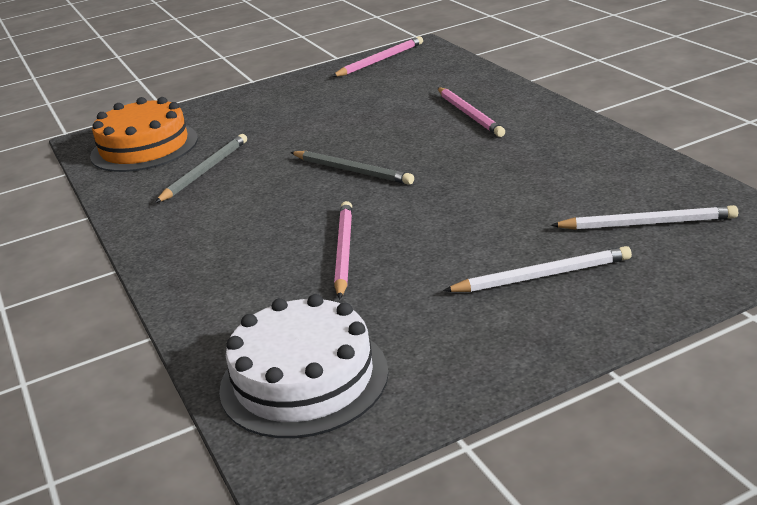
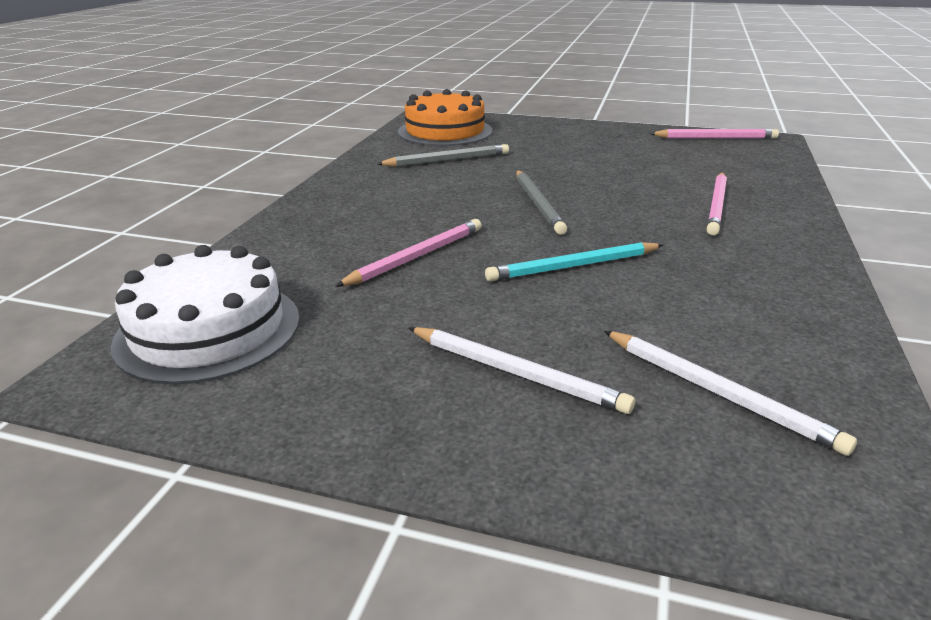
camera: 40 degrees right, 0 degrees up
none -> turquoise pencil [485,242,663,282]

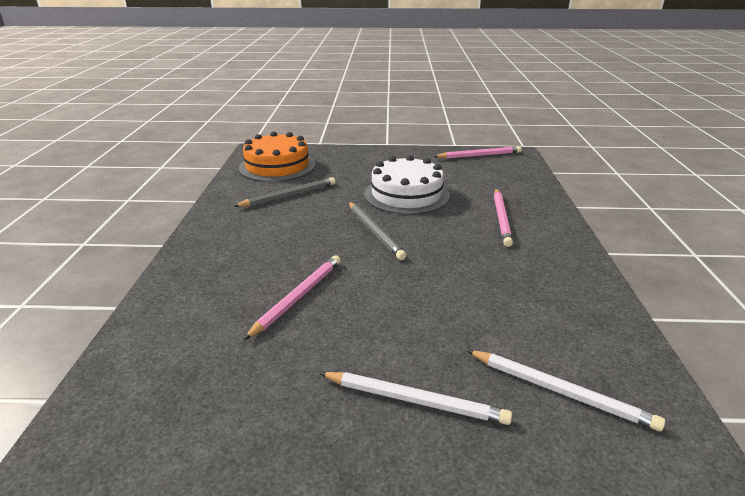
camera: 15 degrees left, 0 degrees up
white cake [111,245,300,384] -> white cake moved to [364,155,450,215]
turquoise pencil [485,242,663,282] -> none

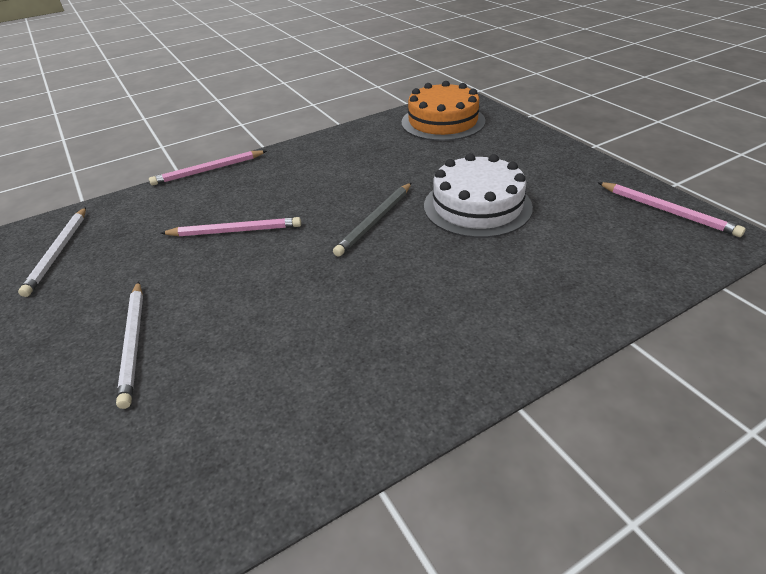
camera: 60 degrees right, 10 degrees up
grey pencil [233,177,335,207] -> none
white pencil [467,350,665,431] -> white pencil moved to [18,207,86,297]
pink pencil [494,189,513,247] -> pink pencil moved to [149,150,267,185]

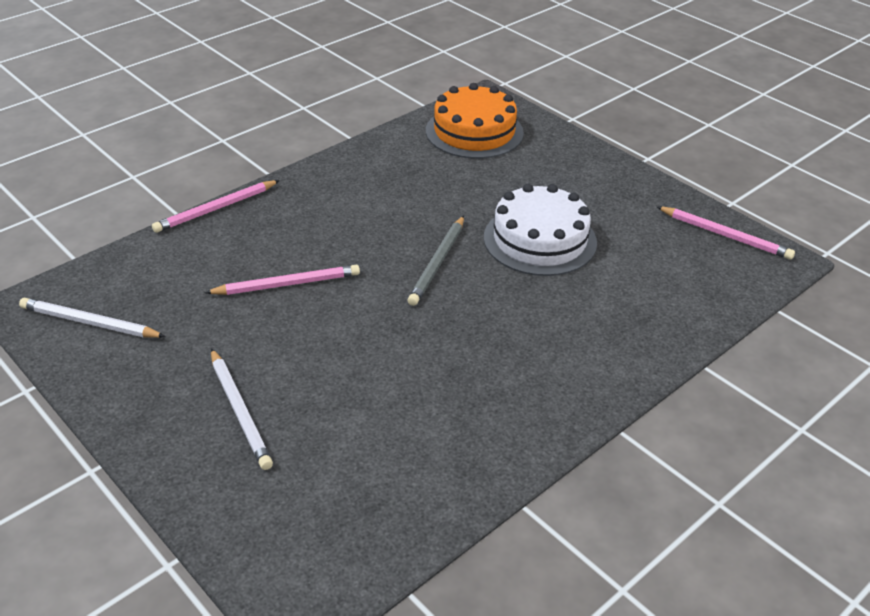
camera: 15 degrees left, 0 degrees up
white pencil [18,207,86,297] -> white pencil turned 120 degrees clockwise [19,298,166,338]

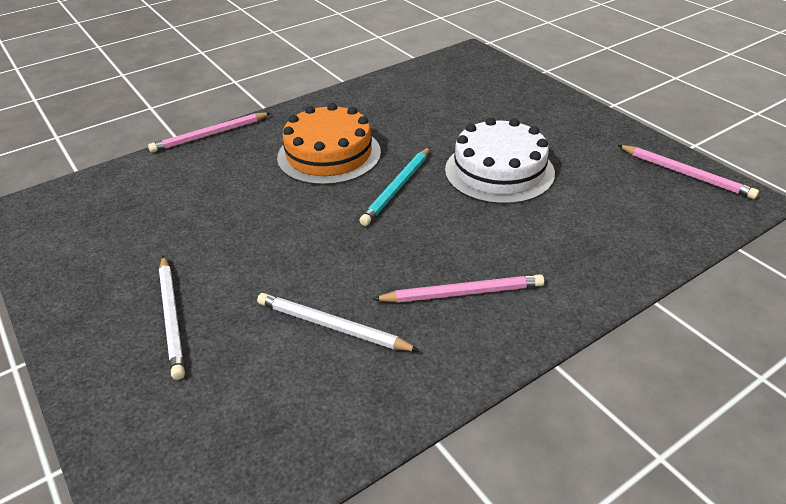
camera: 10 degrees right, 0 degrees up
white pencil [19,298,166,338] -> white pencil moved to [257,293,420,351]
pink pencil [204,264,360,295] -> pink pencil moved to [372,274,544,303]
grey pencil [407,216,464,306] -> turquoise pencil [359,147,430,226]
orange cake [426,83,524,159] -> orange cake moved to [277,103,381,185]

